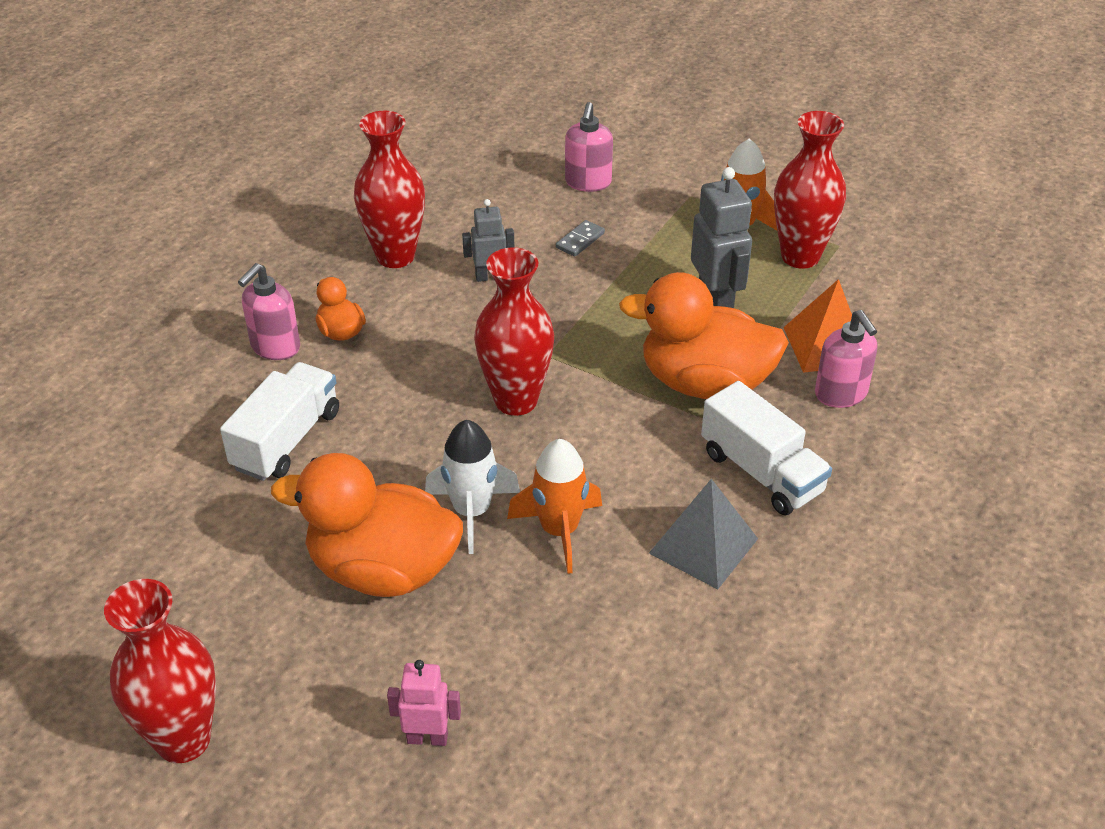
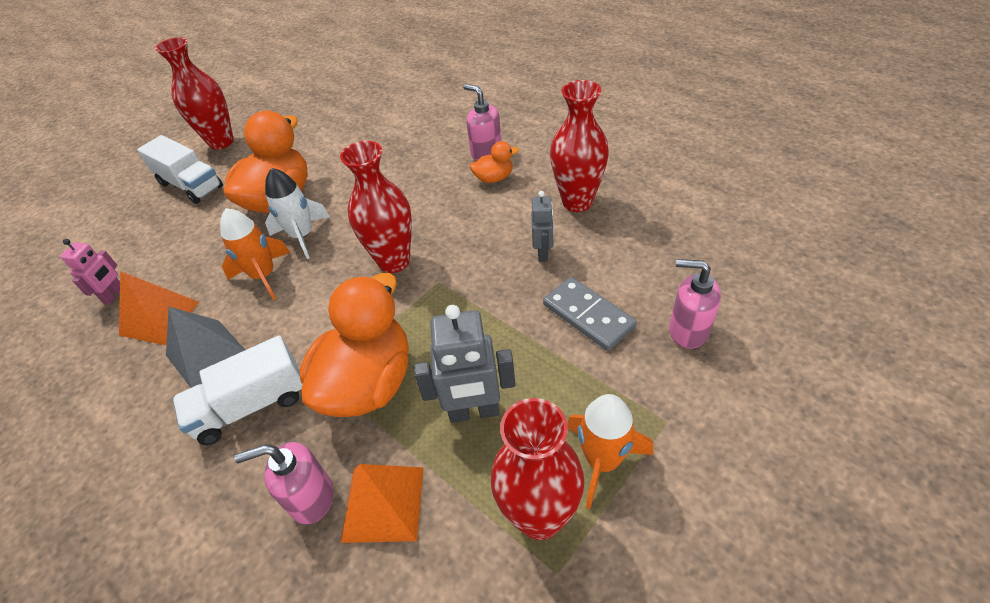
camera: 105 degrees right, 5 degrees up
white truck [220,362,339,481] -> white truck moved to [137,135,223,204]
pink robot [387,660,461,746] -> pink robot moved to [60,239,120,304]
grey domino [556,220,605,257] -> grey domino [543,277,637,351], size x1.81
none -> orange pyramid [119,271,199,345]

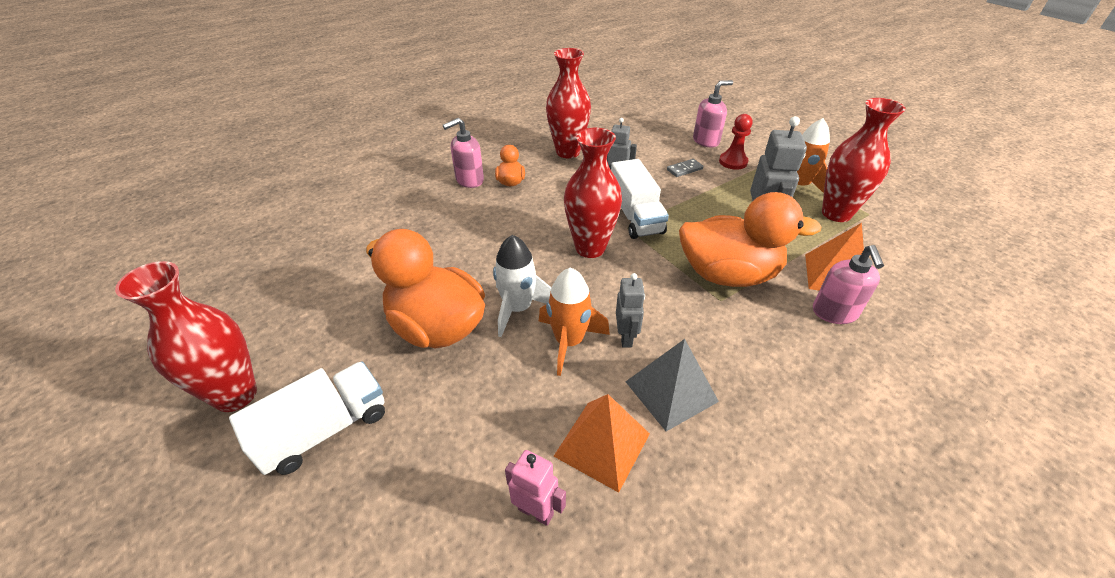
camera: 80 degrees left, 5 degrees down
white truck [173,335,303,445] -> white truck moved to [611,159,669,239]
orange duck [299,273,409,417] -> orange duck turned 150 degrees clockwise [679,192,821,287]
grey domino [543,277,637,351] -> grey domino [667,159,703,177], size x0.55
pink soap dispenser [669,259,721,349] -> pink soap dispenser turned 150 degrees counterclockwise [693,80,733,147]
none -> grey robot [616,273,645,347]
none -> red pawn [719,114,753,170]

